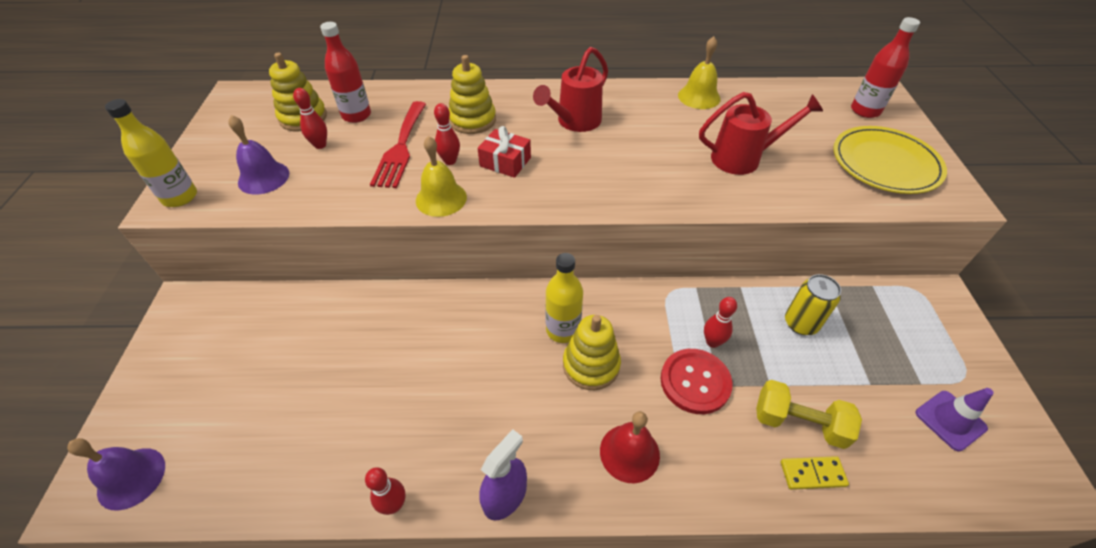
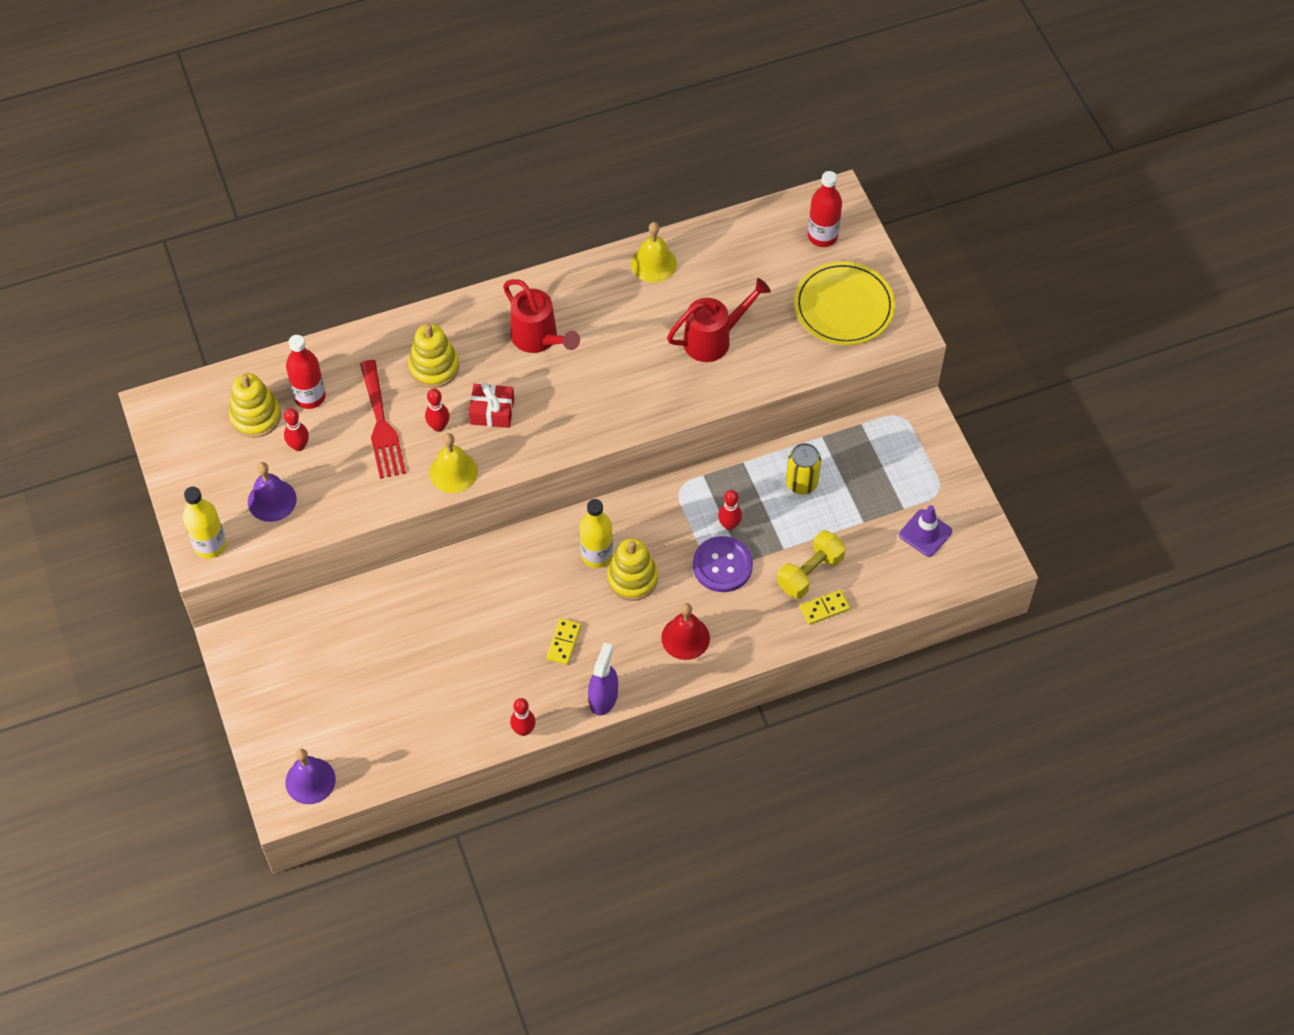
camera: 20 degrees left, 10 degrees up
red watering can [533,47,608,132] -> red watering can turned 60 degrees counterclockwise [503,279,580,353]
red button [661,349,733,414] -> purple button [693,536,753,592]
yellow dumbbell [756,380,862,449] -> yellow dumbbell turned 45 degrees counterclockwise [777,531,846,599]
none -> yellow domino [546,618,581,665]

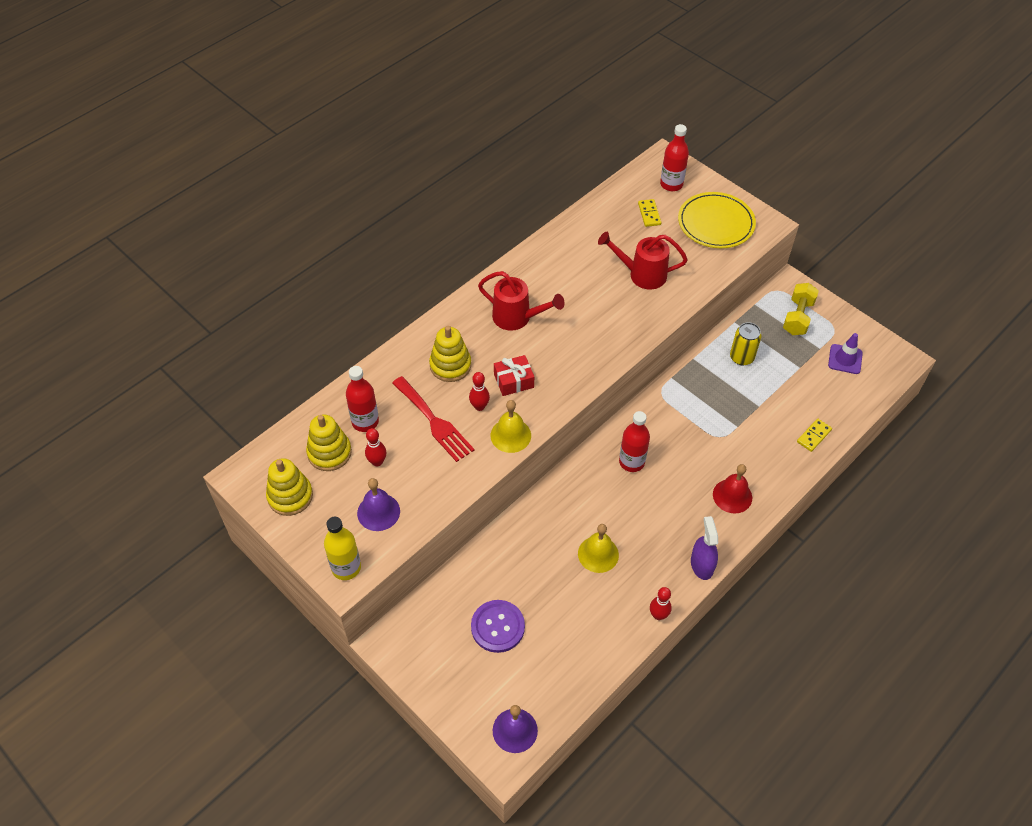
camera: 25 degrees left, 5 degrees down
yellow domino [546,618,581,665] -> yellow domino moved to [638,199,661,227]
yellow bottle [580,499,613,568] -> red bottle [619,411,650,472]
yellow stacking toy [607,538,658,601] -> yellow stacking toy moved to [266,458,313,516]
yellow bell [631,222,677,283] -> yellow bell moved to [578,524,619,573]
red watering can [667,278,771,362] -> red watering can turned 120 degrees counterclockwise [598,232,688,290]
purple button [693,536,753,592] -> purple button moved to [471,600,525,653]
red bowling pin [718,490,742,530] -> none
yellow dumbbell [777,531,846,599] -> yellow dumbbell moved to [783,283,819,335]

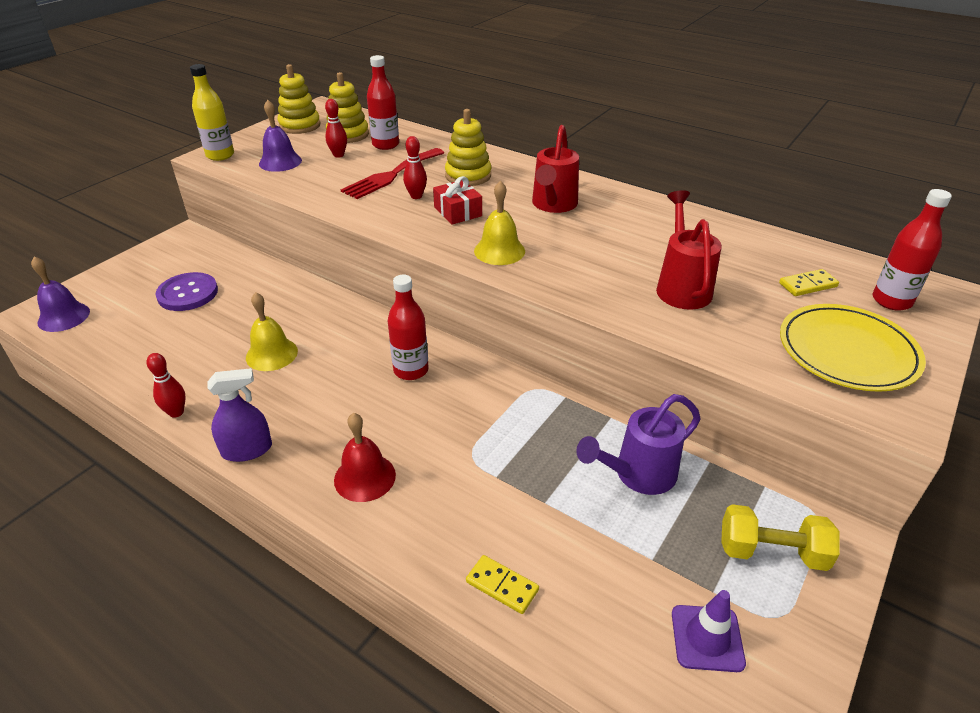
camera: 80 degrees right, 15 degrees down
yellow bell [491,400,531,453] -> yellow bell moved to [474,181,525,265]
yellow can [730,322,762,366] -> purple watering can [576,394,701,495]

